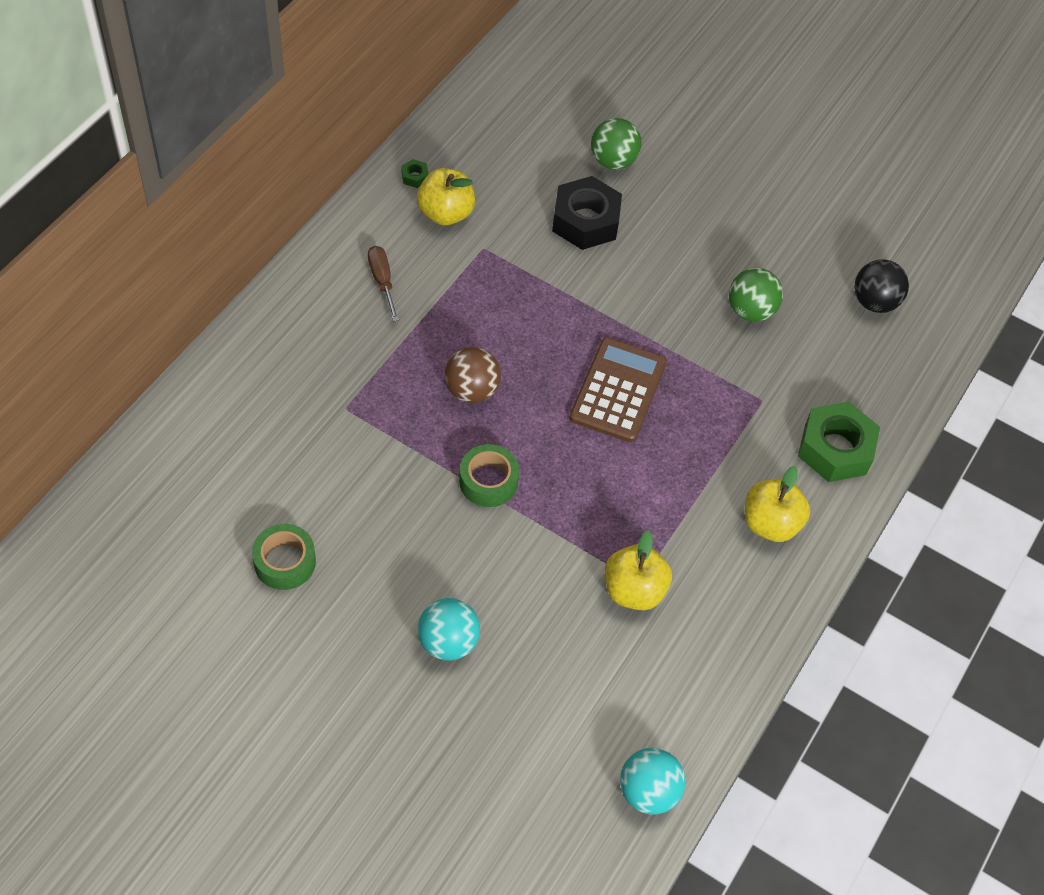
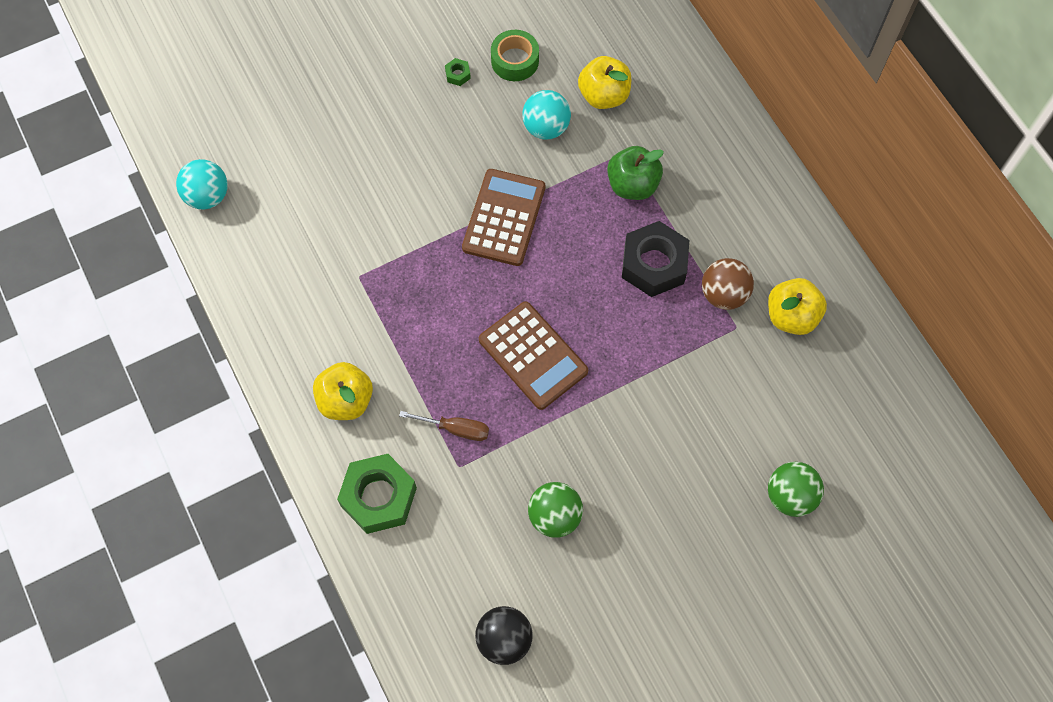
camera: 125 degrees right, 10 degrees up
brown screwdriver [368,246,399,322] -> brown screwdriver moved to [399,411,489,441]
green nut [401,159,429,188] -> green nut moved to [445,58,471,86]
turquoise ball [418,598,480,661] -> turquoise ball moved to [522,90,571,140]
brown ball [445,347,501,403] -> brown ball moved to [702,258,754,310]
green tape [459,444,519,507] -> brown calculator [462,169,546,266]
black nut [552,176,622,250] -> black nut moved to [622,221,689,297]
yellow apple [605,531,672,610] -> yellow apple moved to [578,56,631,109]
none -> green apple [607,146,664,200]

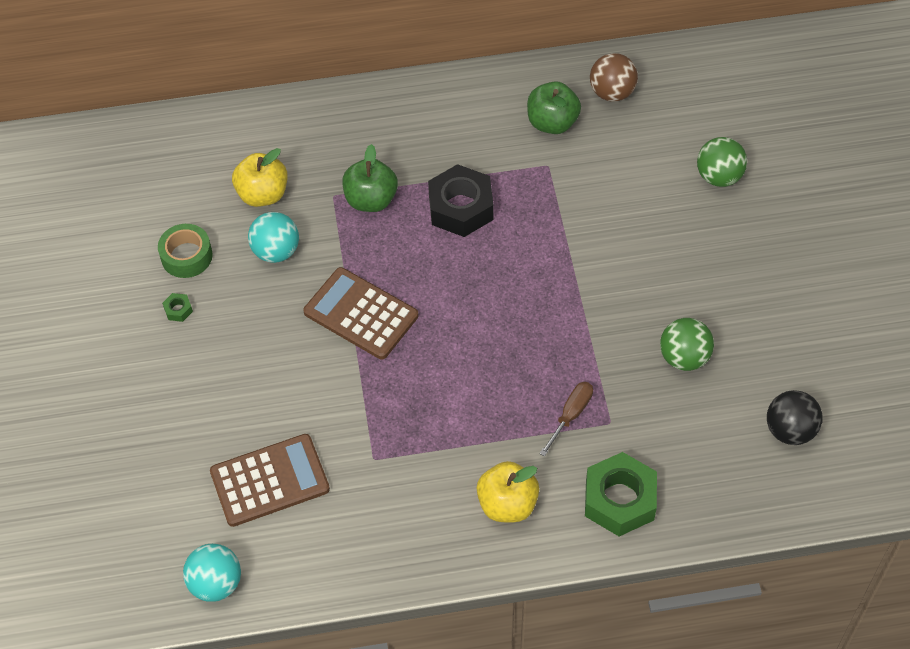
camera: 70 degrees left, 10 degrees down
brown calculator [479,301,588,410] -> brown calculator moved to [210,434,330,527]
brown ball [702,258,754,310] -> brown ball moved to [590,53,638,102]
yellow apple [768,278,827,335] -> green apple [527,81,581,134]

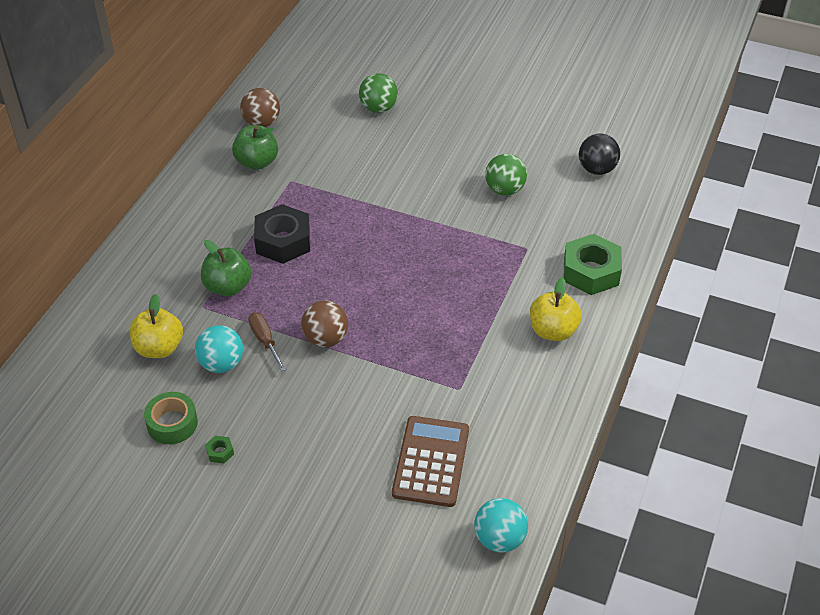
camera: 60 degrees left, 10 degrees down
brown calculator [303,267,418,359] -> brown ball [301,301,348,347]
brown screwdriver [539,382,593,457] -> brown screwdriver moved to [248,312,286,372]

